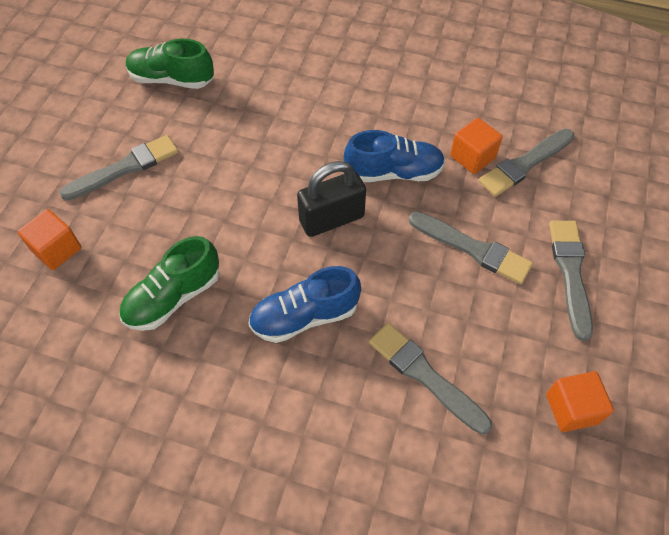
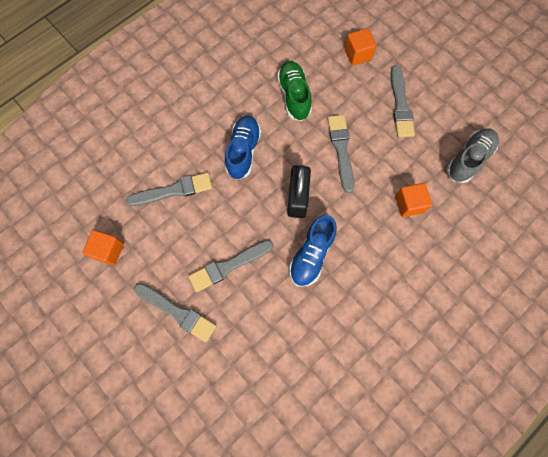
camera: 120 degrees right, 15 degrees up
green shoe [126,38,214,89] -> grey shoe [447,128,499,183]
orange cube [450,118,503,174] -> orange cube moved to [395,183,432,217]
grey brush [478,129,574,197] -> grey brush moved to [328,115,354,193]

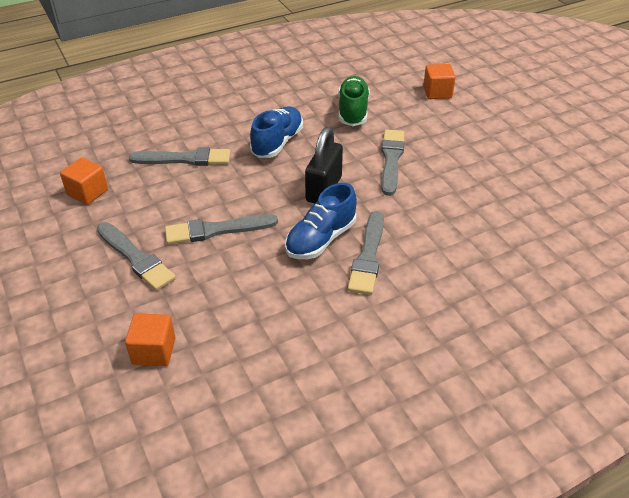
camera: 15 degrees right, 30 degrees down
grey brush [391,65,415,137] -> grey brush moved to [348,211,384,295]
orange cube [395,183,432,217] -> orange cube moved to [125,313,175,366]
grey shoe [447,128,499,183] -> none

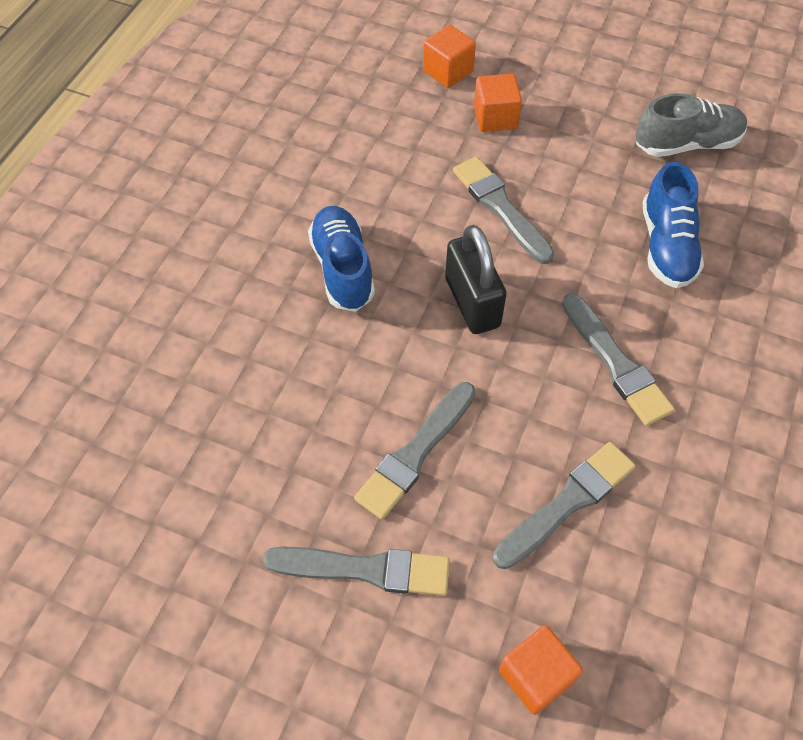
camera: 40 degrees left, 15 degrees up
orange cube [60,158,108,205] -> orange cube moved to [474,74,522,132]
grey brush [129,147,231,166] -> grey brush moved to [493,442,636,569]
blue shoe [285,183,357,259] -> blue shoe moved to [642,162,704,288]
green shoe [338,76,370,126] -> none
none -> grey shoe [636,93,747,157]

